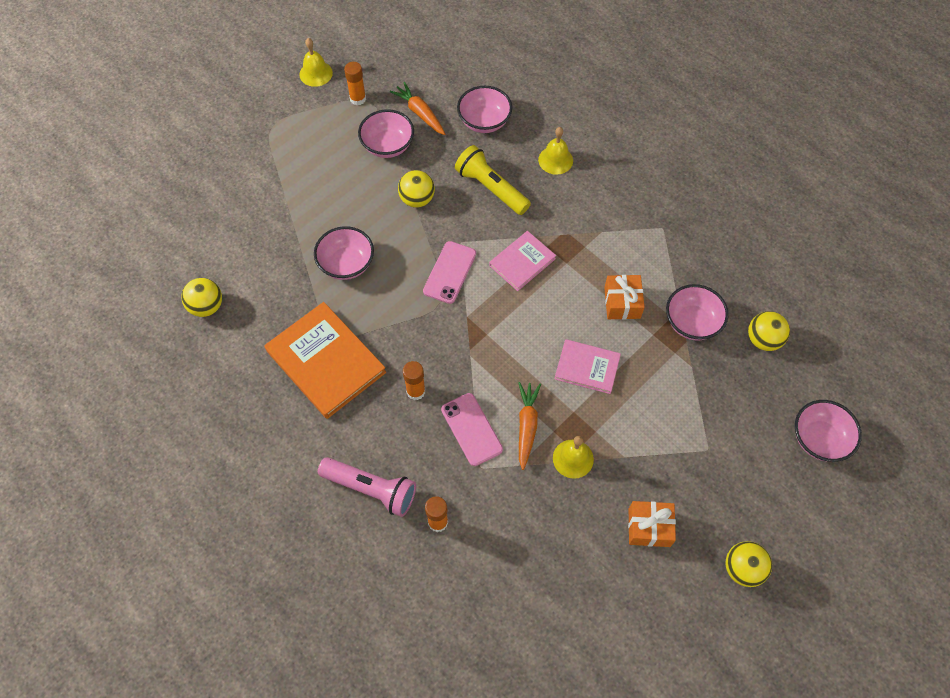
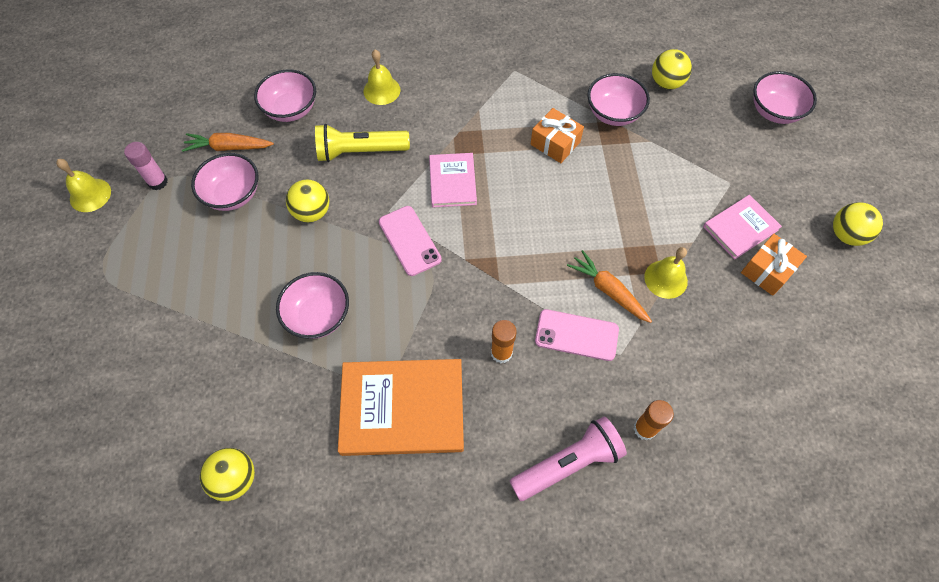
camera: 50 degrees left, 0 degrees up
orange glue stick [344,62,366,105] -> pink glue stick [124,142,168,190]
pink book [555,339,621,394] -> pink book moved to [703,195,782,260]

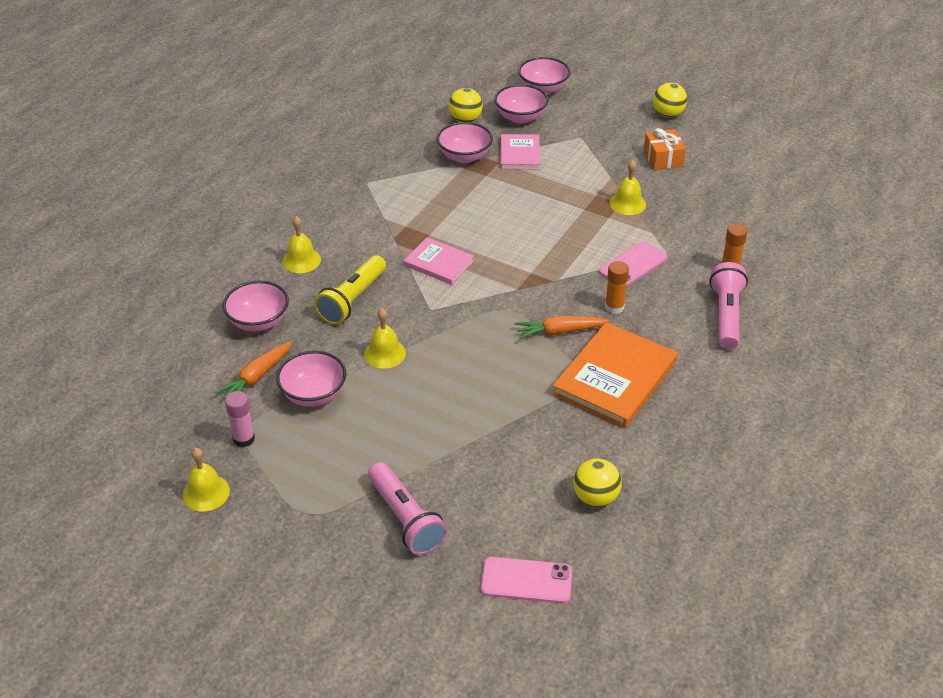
camera: 55 degrees left, 20 degrees down
pink bowl [276,272,349,339] -> pink bowl moved to [494,84,548,124]
yellow ball [286,179,329,222] -> yellow bell [364,309,406,368]
pink phone [379,206,442,276] -> pink phone moved to [481,557,572,604]
orange gift [531,108,584,163] -> none
orange carrot [567,250,652,323] -> orange carrot moved to [515,316,609,339]
pink book [703,195,782,260] -> pink book moved to [500,134,540,170]
none -> pink flashlight [368,462,447,555]

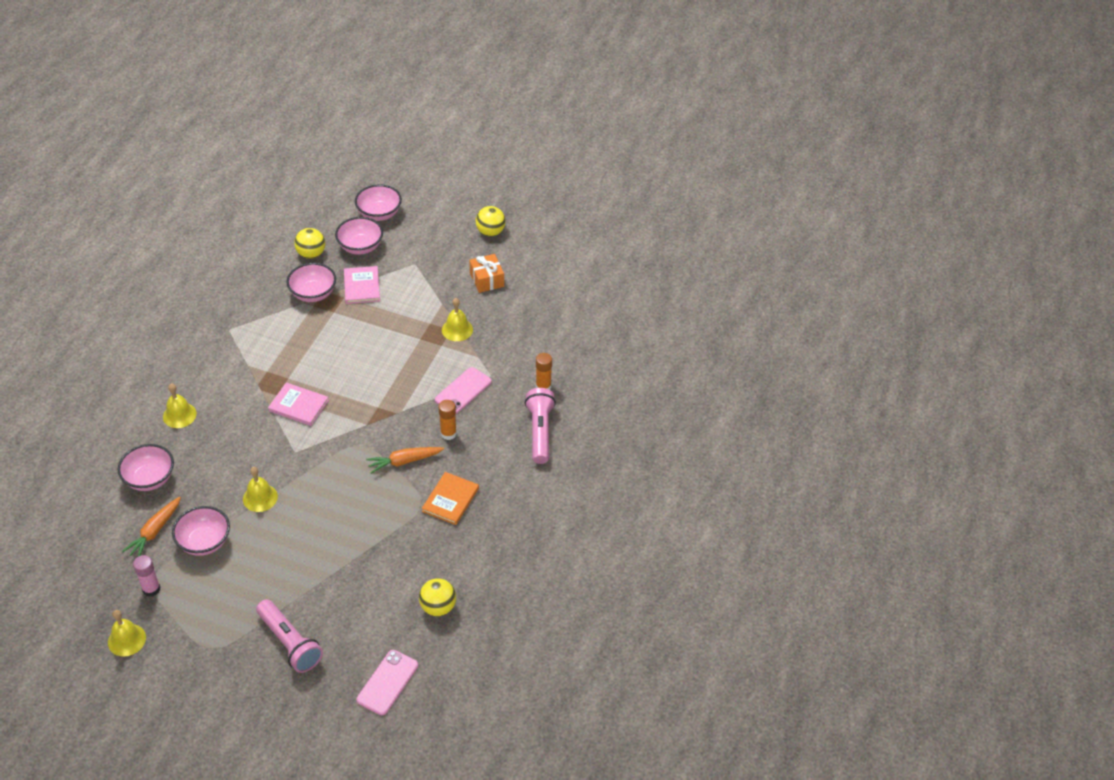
camera: 10 degrees left, 5 degrees up
yellow flashlight [314,255,386,325] -> none
pink phone [481,557,572,604] -> pink phone turned 60 degrees counterclockwise [356,650,418,715]
orange book [552,322,677,428] -> orange book [422,472,479,525], size x0.57

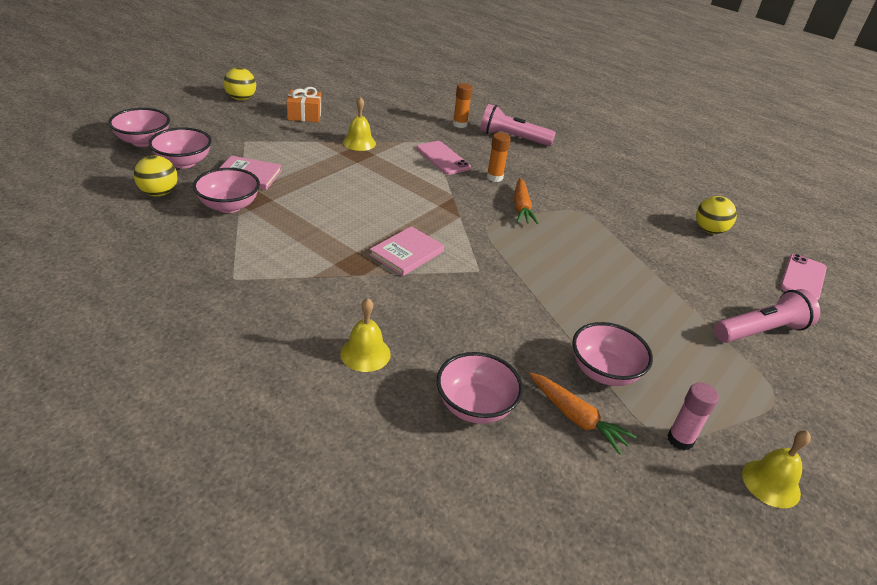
camera: 75 degrees left, 10 degrees down
yellow bell [243,467,278,512] -> none
pink phone [356,650,418,715] -> pink phone turned 75 degrees clockwise [780,254,827,301]
orange book [422,472,479,525] -> none

